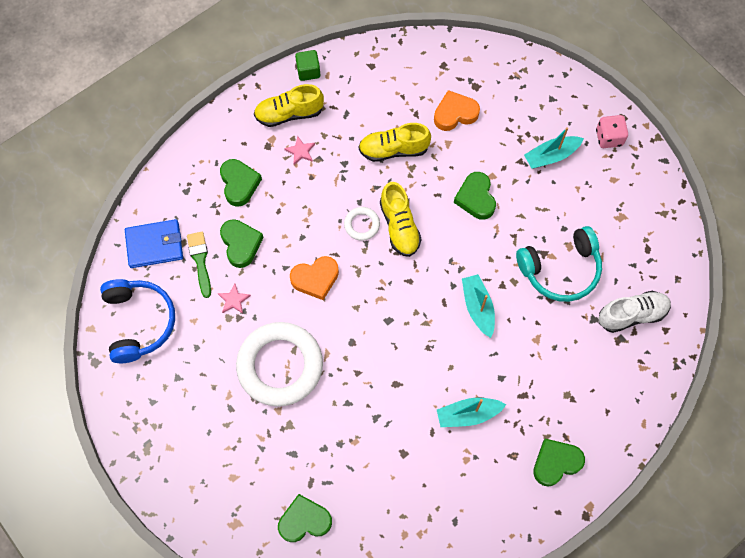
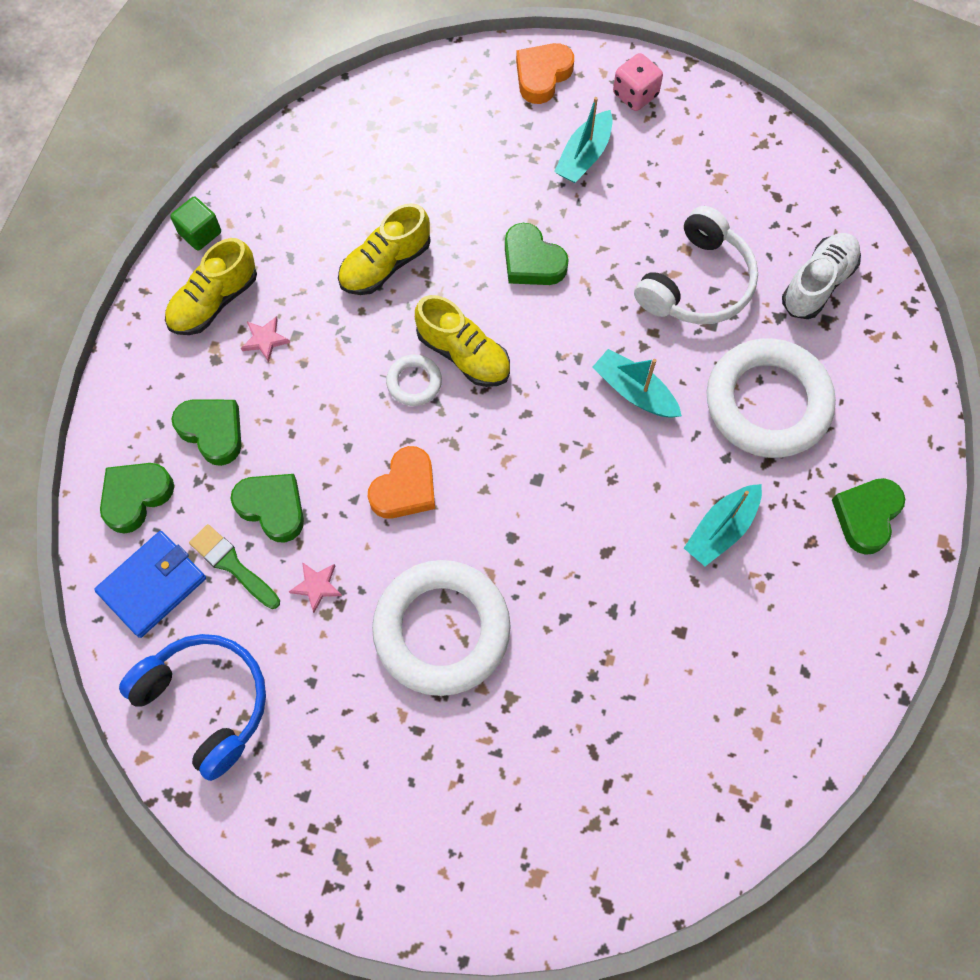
camera: 35 degrees left, 0 degrees up
green heart [278,494,332,542] -> green heart moved to [100,463,174,534]
orange heart [434,90,480,131] -> orange heart moved to [516,43,574,104]
turquoise headphones [516,226,602,302] -> white headphones [634,206,758,324]
none -> white ring [706,338,836,458]

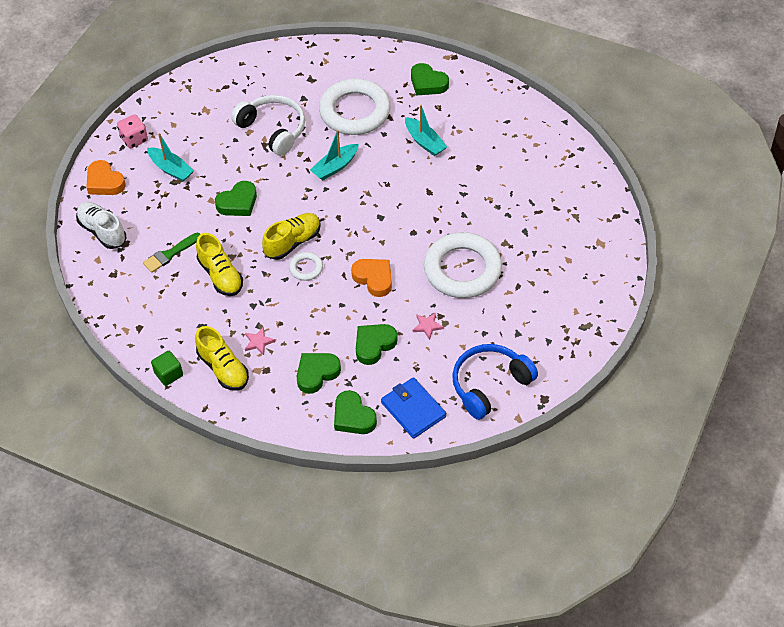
camera: 80 degrees left, 15 degrees down
green brush [189,524,280,609] -> green brush moved to [143,233,200,273]
white shoe [782,233,861,319] -> white shoe moved to [76,202,126,249]

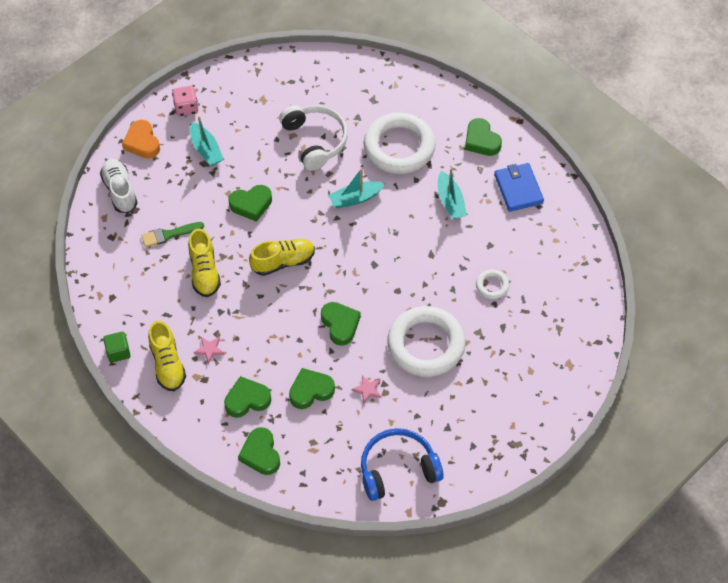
camera: 20 degrees right, 5 degrees up
white ring [289,252,323,281] -> white ring moved to [476,269,509,299]
orange heart [351,259,392,297] -> green heart [321,302,361,346]
blue wallet [381,377,446,439] -> blue wallet moved to [494,163,544,212]

